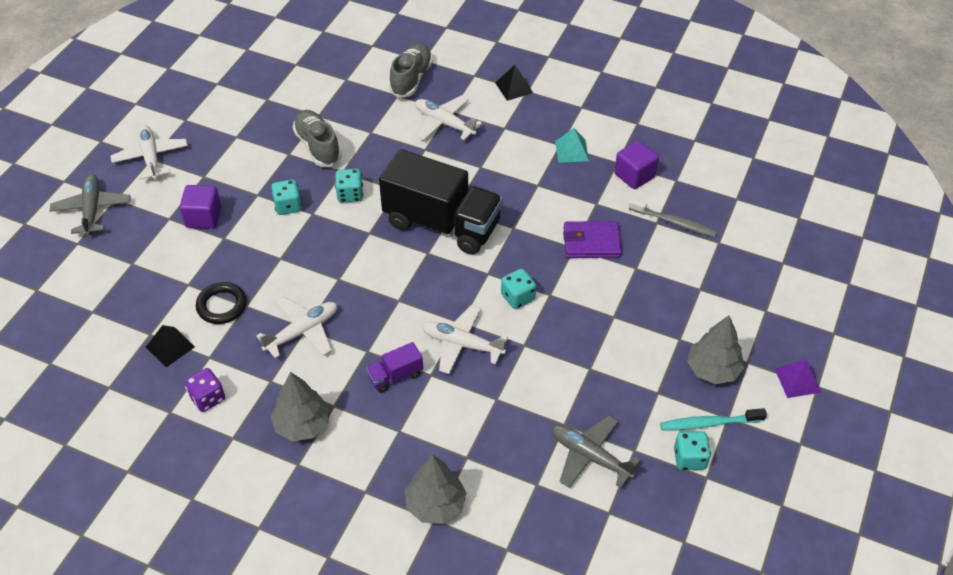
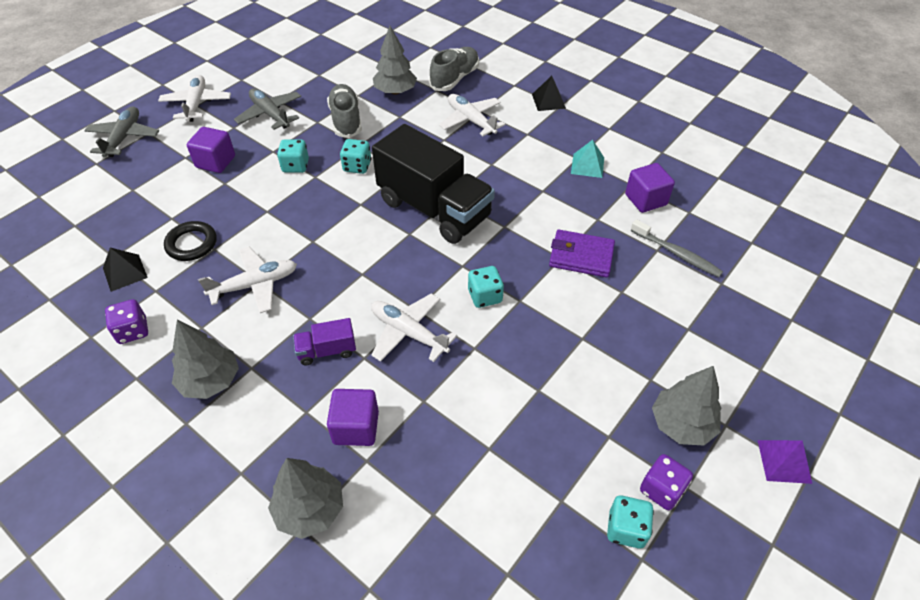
camera: 15 degrees right, 0 degrees up
grey plane [552,416,641,488] -> grey plane moved to [234,88,301,130]
turquoise toothbrush [660,408,767,430] -> purple dice [640,454,693,510]
none -> purple cube [327,389,379,446]
none -> grey tree [373,26,417,95]

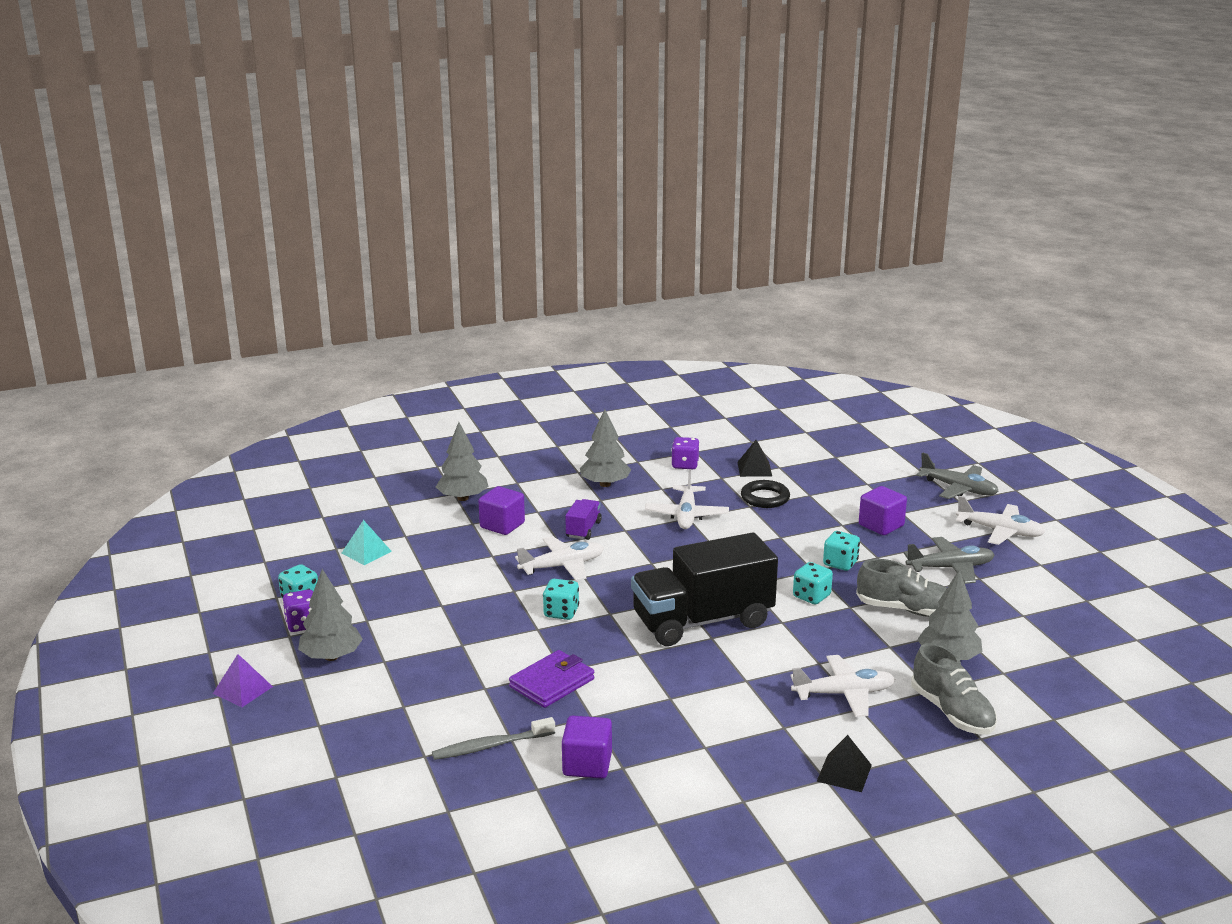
camera: 120 degrees right, 25 degrees down
turquoise pyramid [571,140,604,178] -> turquoise pyramid moved to [341,520,392,565]

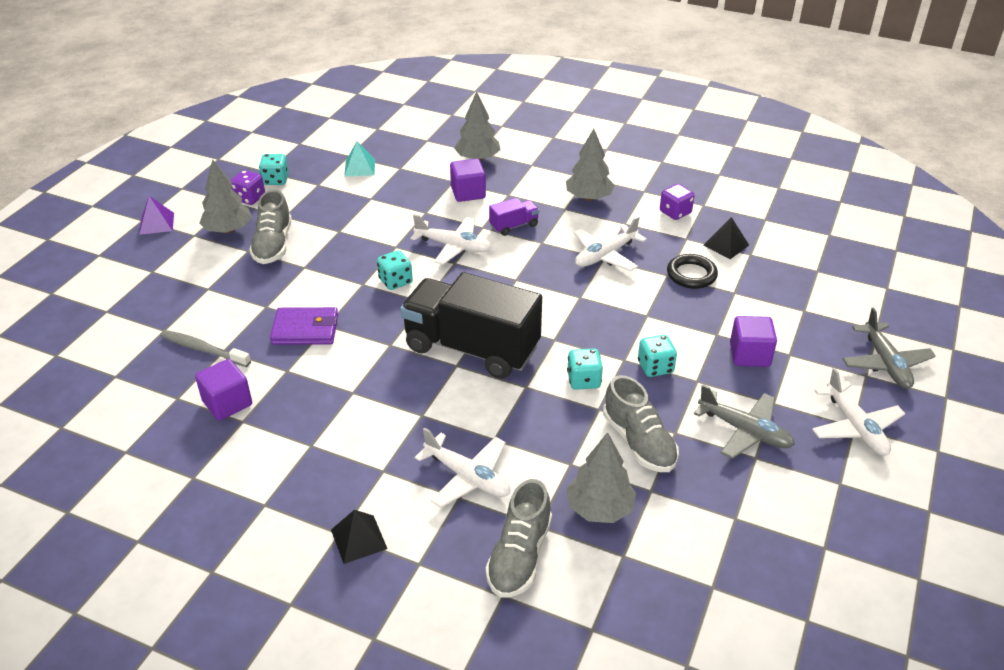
camera: 45 degrees right, 15 degrees up
none -> grey shoe [249,190,292,264]

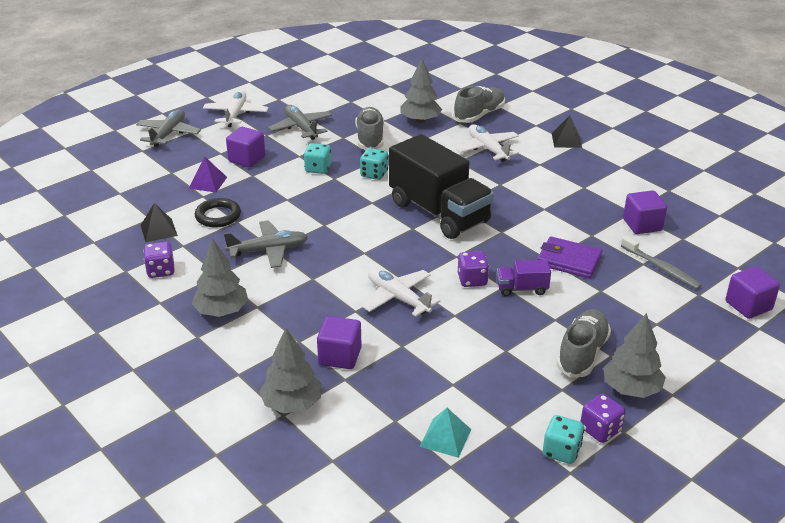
camera: 155 degrees left, 5 degrees down
purple pyramid [139,196,174,235] -> purple pyramid moved to [188,156,227,192]
turquoise dice [377,250,413,290] -> purple dice [458,251,489,287]
purple truck [489,198,539,236] -> purple truck moved to [497,260,551,296]
white plane [574,216,647,271] -> grey plane [224,220,308,268]
none -> purple cube [726,266,780,319]

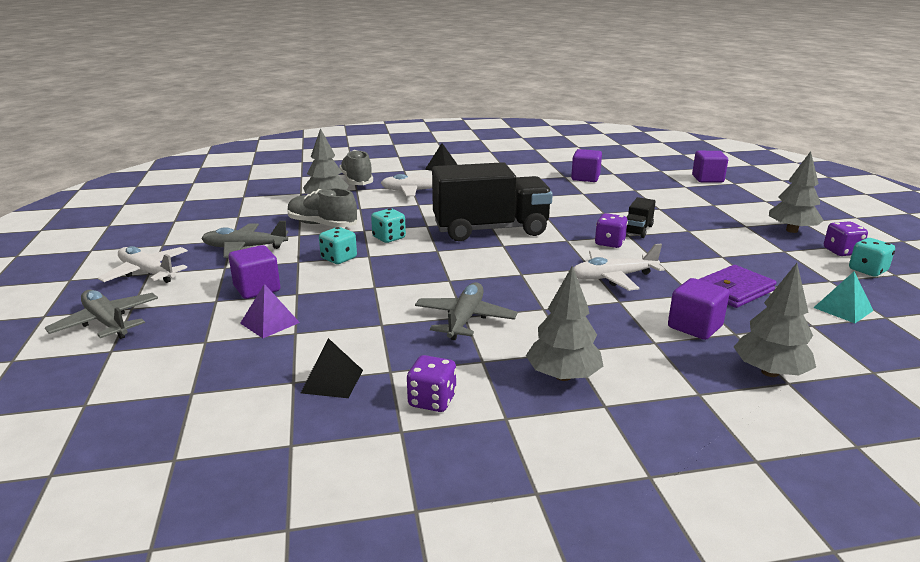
camera: 60 degrees left, 10 degrees down
black ring [195,198,241,228] -> none
purple truck [497,260,551,296] -> black truck [626,197,656,238]
purple wallet [537,236,602,278] -> purple wallet moved to [698,265,777,308]
grey shoe [557,309,611,377] -> none
grey toothbrush [621,236,702,289] -> none

